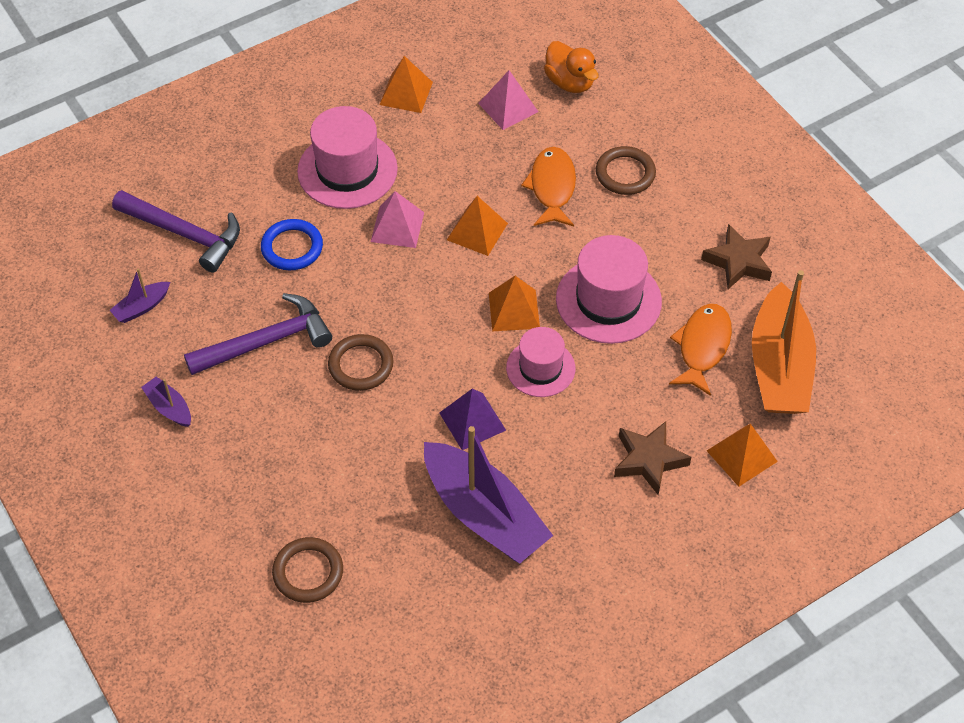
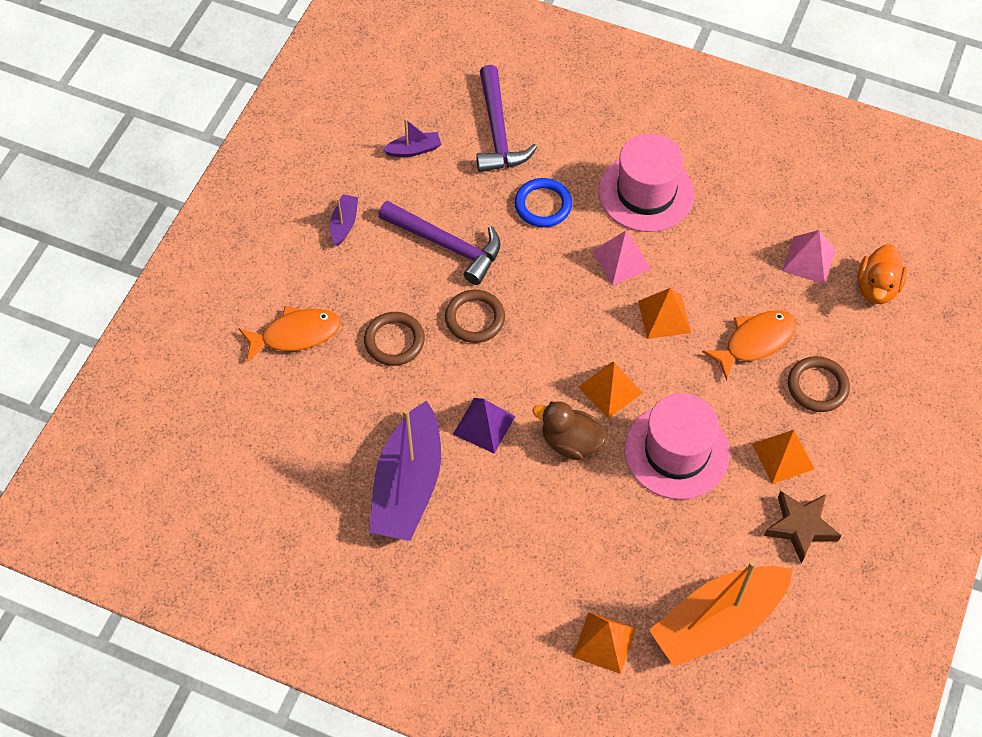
camera: 55 degrees right, 5 degrees up
purple boat [110,269,170,323] -> purple boat turned 150 degrees clockwise [383,119,441,157]
brown ring [272,537,343,603] -> brown ring moved to [364,312,425,366]
orange pyramid [380,56,433,113] -> orange pyramid moved to [752,430,815,484]
pink hat [506,327,575,397] -> brown duck [532,401,607,460]
brown star [614,421,691,495] -> none
orange fish [669,304,732,396] -> orange fish moved to [239,306,341,362]

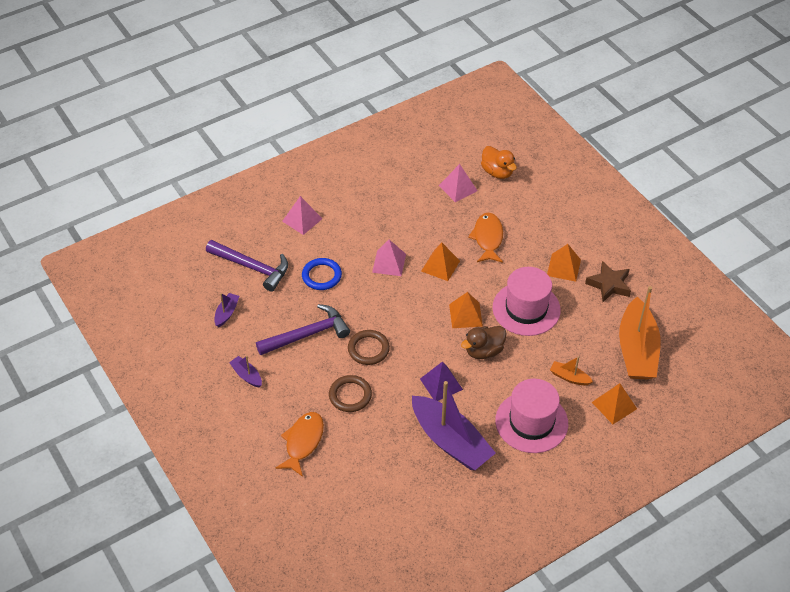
camera: 55 degrees left, 10 degrees down
pink hat [599,134,694,232] -> pink hat moved to [495,379,568,453]
brown ring [788,356,850,412] -> none
none -> pink pyramid [282,196,322,235]
none -> orange boat [550,356,593,385]

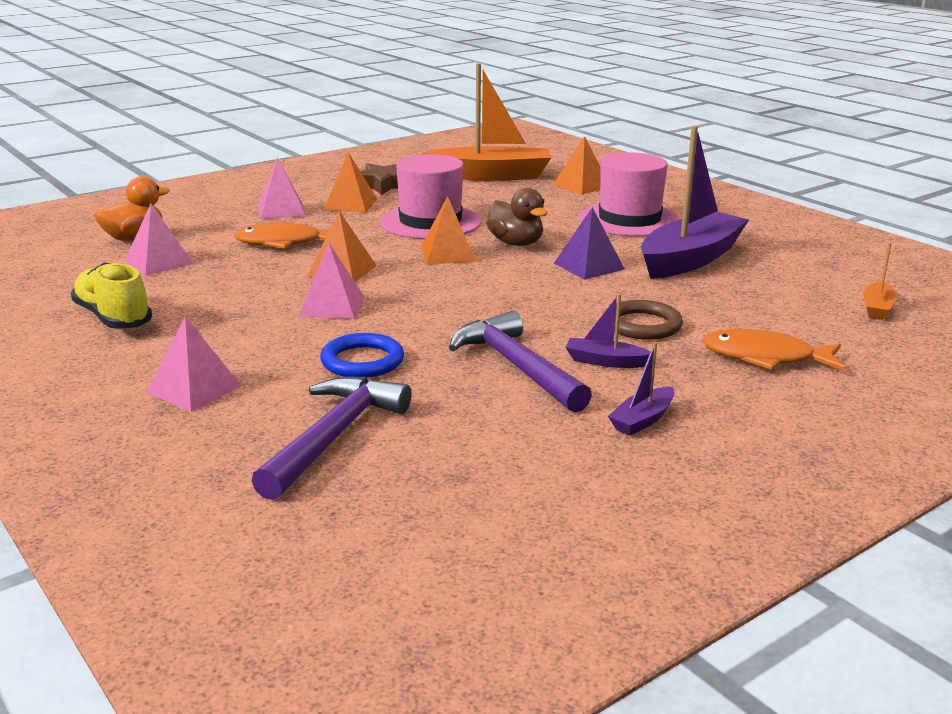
camera: 95 degrees left, 25 degrees down
purple boat [214,293,239,327] -> purple boat moved to [565,293,650,368]
brown ring [348,330,390,365] -> none
orange boat [550,356,593,385] -> orange boat moved to [863,243,897,320]
none -> yellow shoe [71,263,152,329]
none -> pink pyramid [258,158,306,219]

